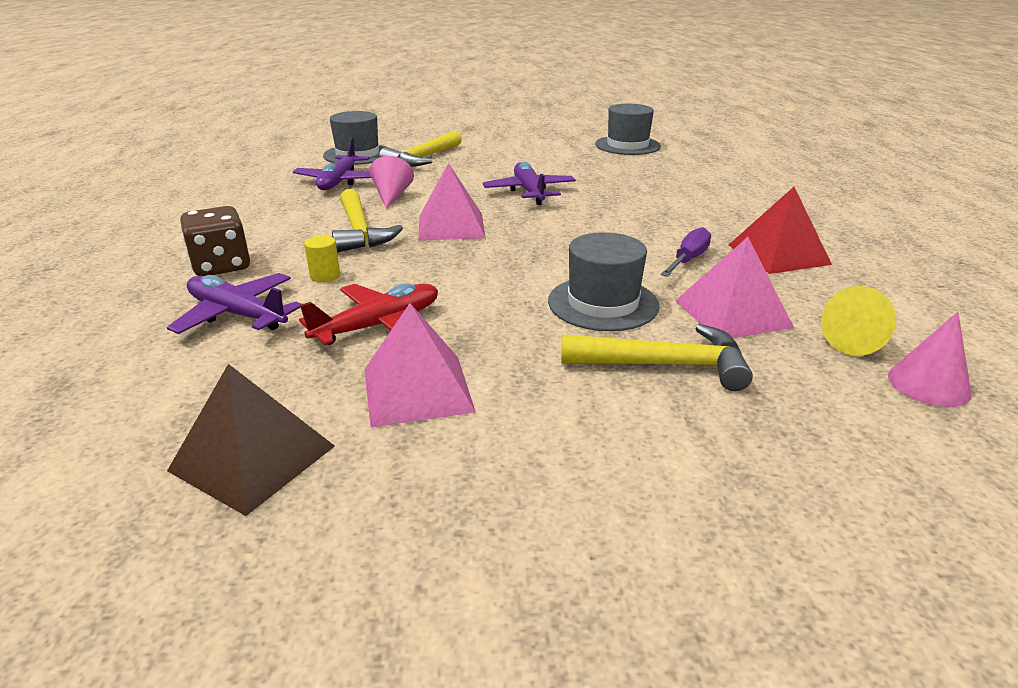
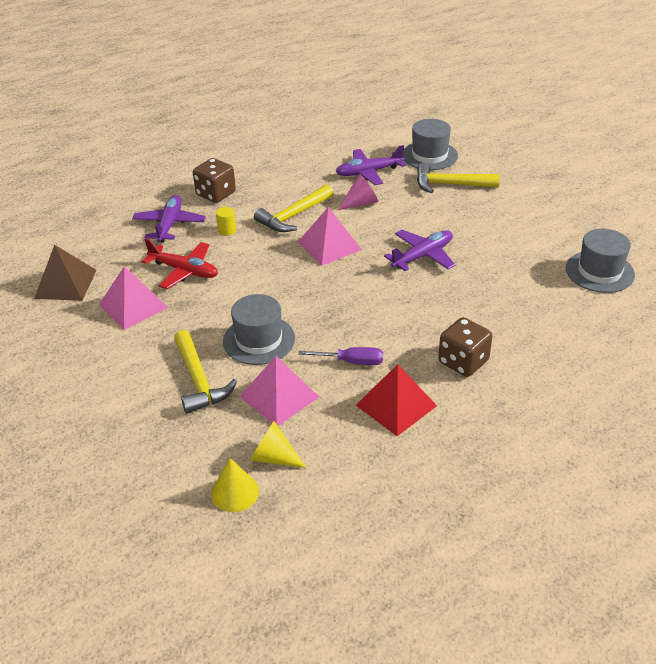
camera: 65 degrees right, 10 degrees up
pink cone [888,312,972,407] -> yellow cone [211,458,259,512]
none -> brown dice [438,317,493,377]

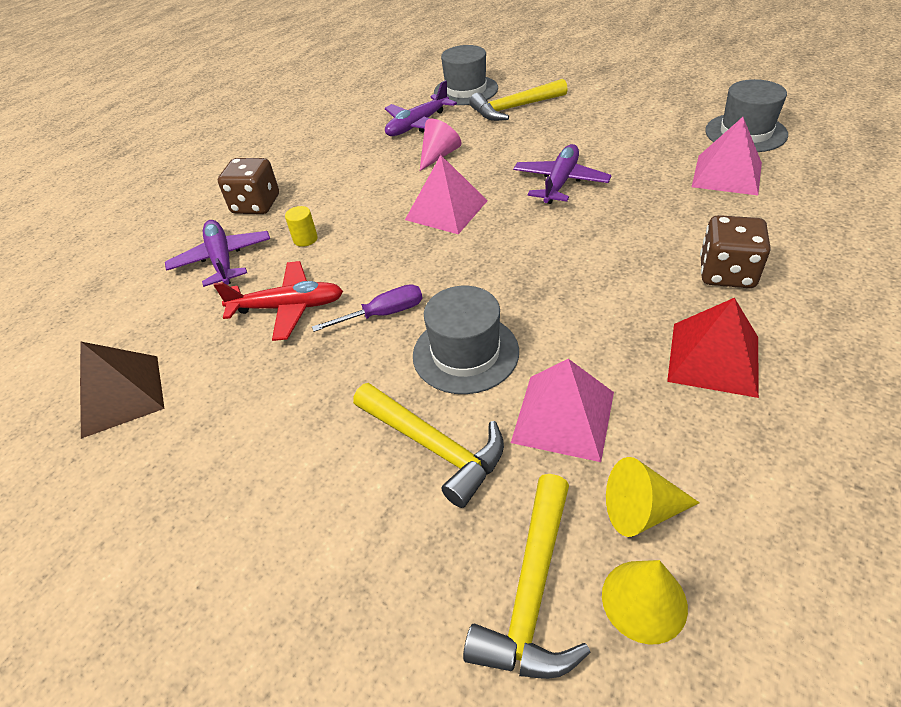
camera: 25 degrees left, 5 degrees up
pink pyramid [99,266,168,330] -> pink pyramid moved to [692,117,762,195]
yellow hammer [254,184,333,232] -> yellow hammer moved to [463,474,591,679]
purple screwdriver [298,347,383,365] -> purple screwdriver moved to [312,284,423,332]

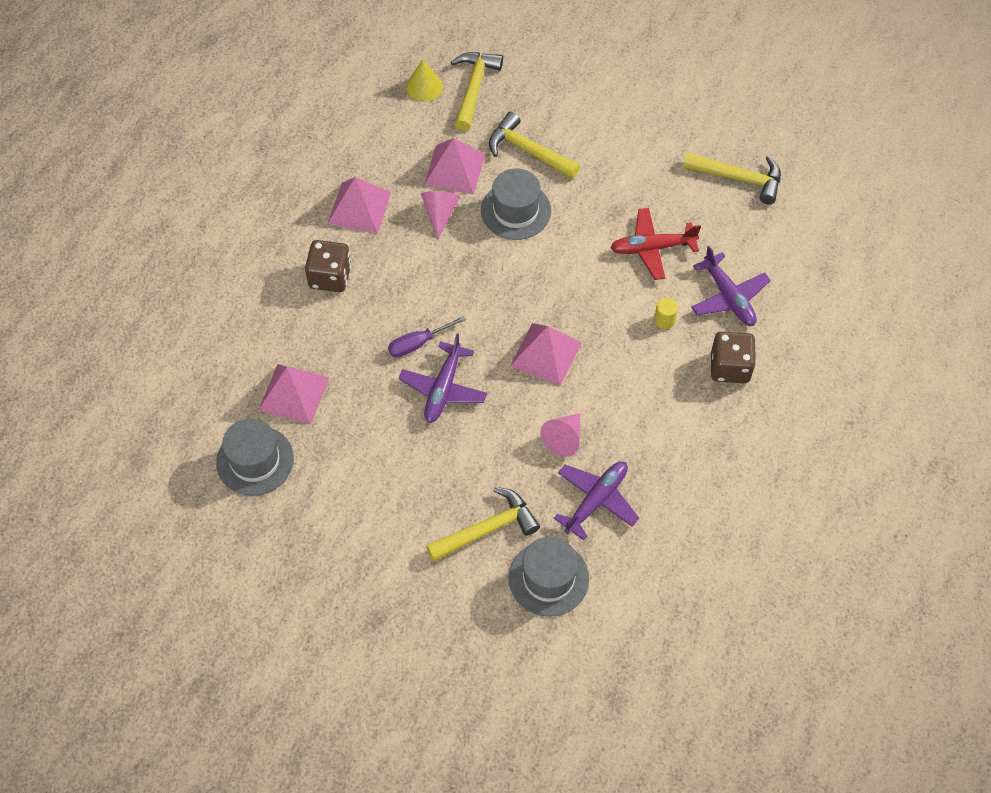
camera: 170 degrees right, 15 degrees up
brown pyramid [80,341,165,439] -> yellow hammer [683,152,781,205]
purple screwdriver [312,284,423,332] -> purple screwdriver moved to [388,316,466,358]
yellow cone [606,457,700,537] -> none
red pyramid [667,298,759,398] -> pink pyramid [328,177,391,234]
none -> pink cone [421,191,460,239]

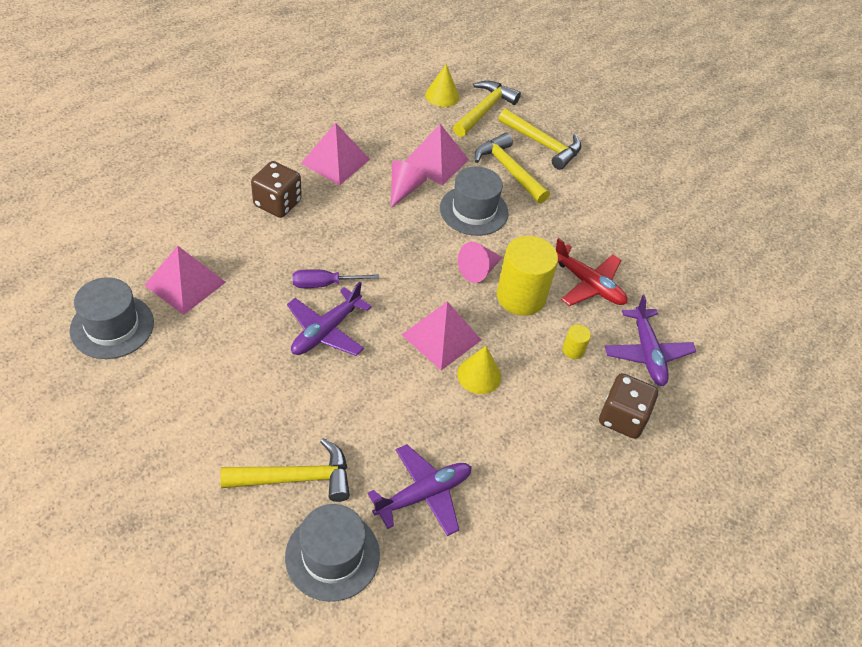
camera: 15 degrees right, 10 degrees down
pink cone [540,413,580,457] -> pink cone moved to [458,242,502,283]
red plane [610,208,701,280] -> red plane turned 150 degrees counterclockwise [556,238,627,306]
yellow hammer [683,152,781,205] -> yellow hammer moved to [499,108,581,170]
none -> yellow cone [457,346,501,394]
none -> yellow cylinder [497,236,558,316]

